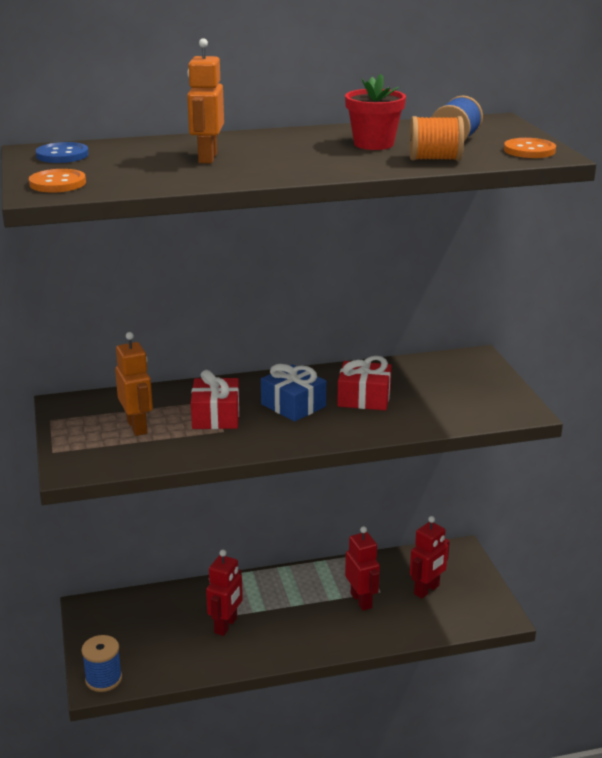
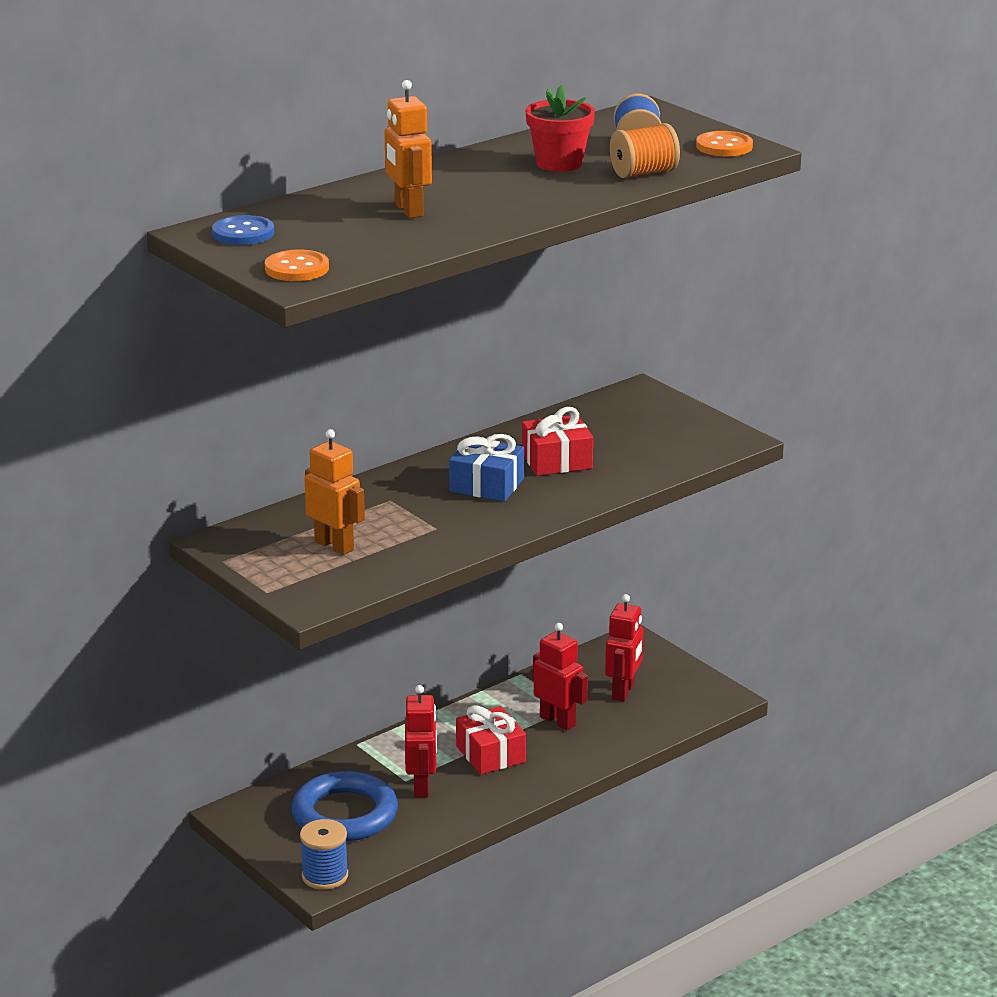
camera: 25 degrees left, 0 degrees up
red gift [191,370,239,429] -> red gift moved to [456,705,526,775]
none -> blue ring [292,771,398,841]

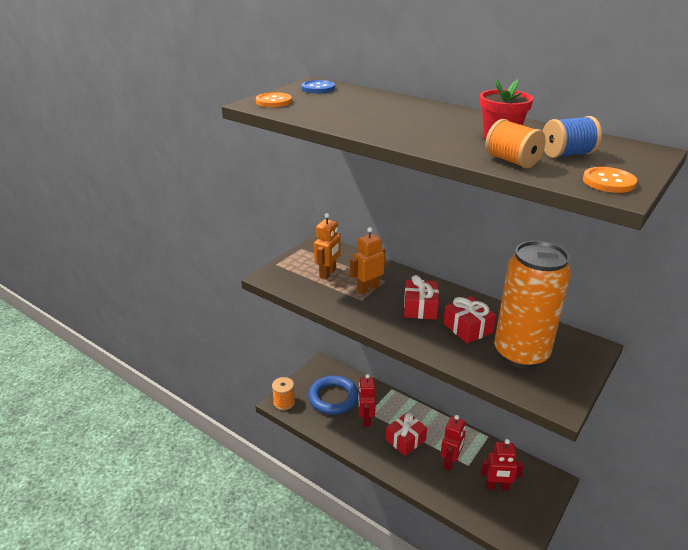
camera: 75 degrees right, 5 degrees up
blue spool [300,819,348,890] -> orange spool [272,377,295,410]
orange robot [384,80,432,218] -> orange robot moved to [350,227,386,294]
red robot [405,685,437,798] -> red robot turned 105 degrees clockwise [358,374,376,427]
blue gift [449,434,524,502] -> red gift [404,275,439,320]
none -> orange can [494,241,571,369]

